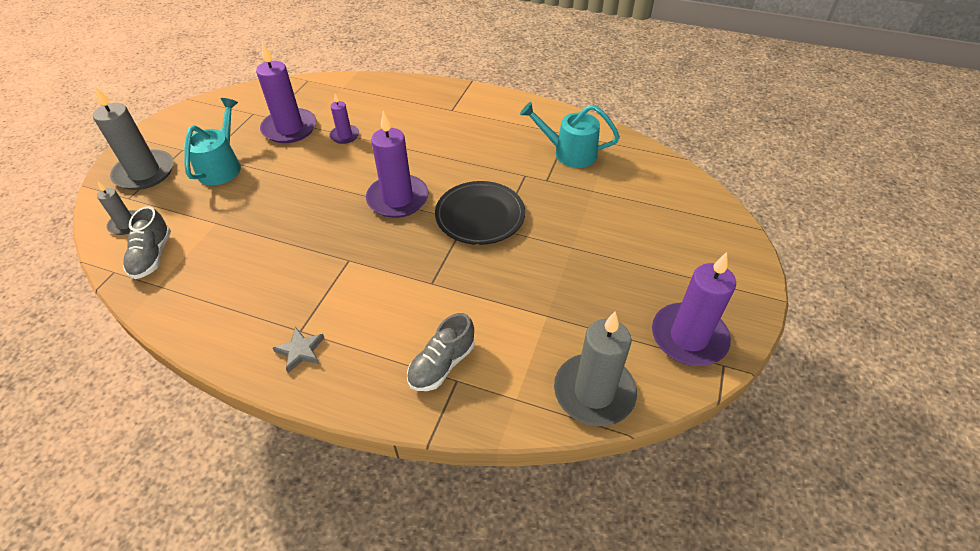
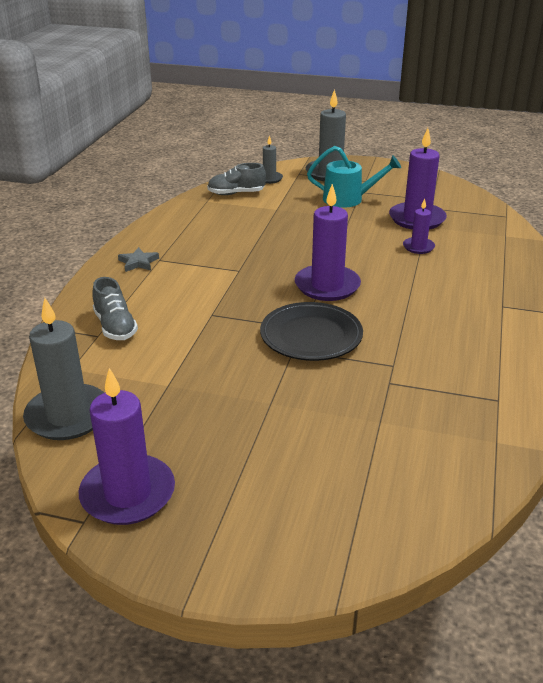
camera: 85 degrees right, 15 degrees down
grey shoe [407,313,475,391] -> grey shoe turned 150 degrees counterclockwise [92,277,138,340]
turquoise watering can [520,102,620,168] -> none

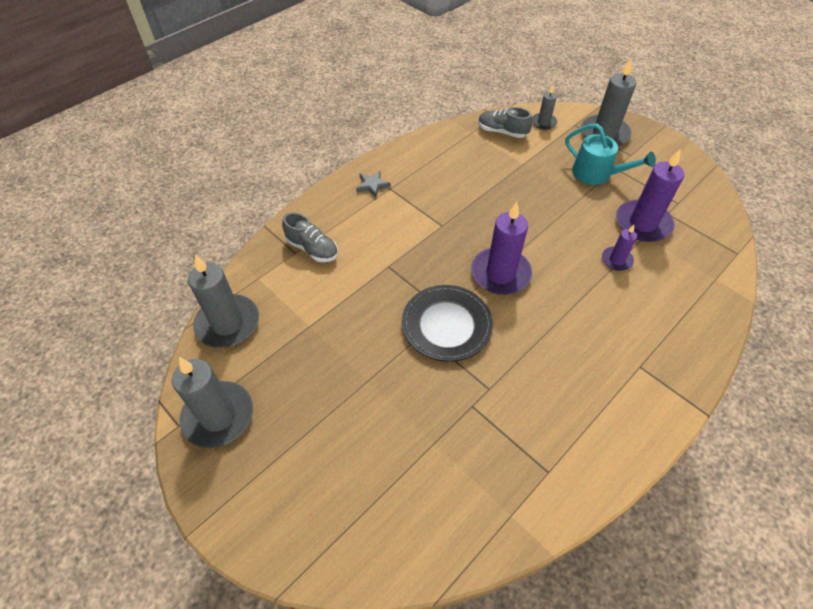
camera: 30 degrees right, 20 degrees up
purple candle [79,368,175,525] -> grey candle [172,357,253,448]
grey shoe [92,277,138,340] -> grey shoe turned 60 degrees counterclockwise [282,212,338,262]

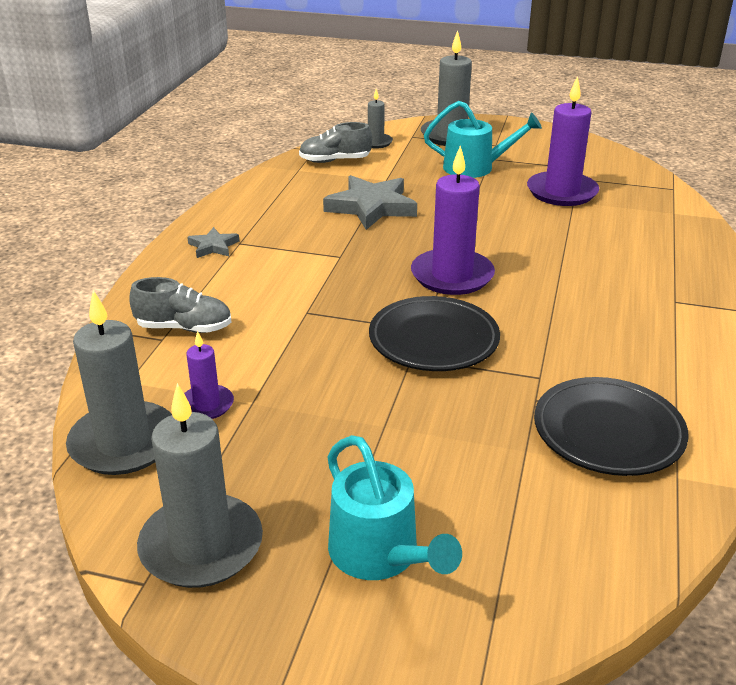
camera: 30 degrees left, 20 degrees down
purple candle [602,225,637,271] -> purple candle moved to [184,331,234,419]
none -> grey star [323,175,417,230]
none -> turquoise watering can [327,435,462,580]
none -> black plate [534,377,689,476]

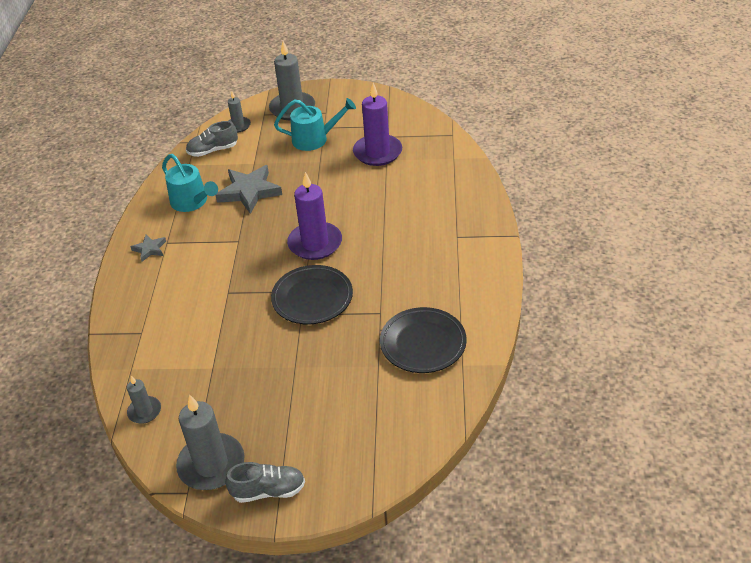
camera: 10 degrees left, 10 degrees up
grey candle [66,290,172,475] -> grey candle [127,376,161,424], size x0.53
grey shoe [129,277,232,333] -> grey shoe moved to [225,462,305,503]
purple candle [184,331,234,419] -> none
turquoise watering can [327,435,462,580] -> turquoise watering can moved to [162,154,218,212]

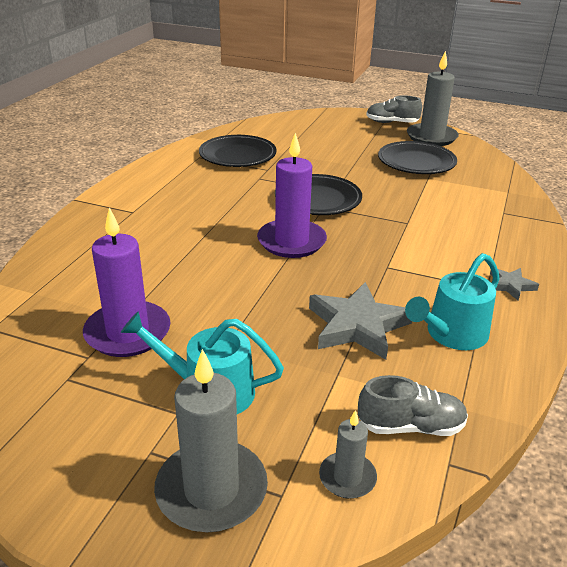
camera: 165 degrees left, 10 degrees down
grey candle [127,376,161,424] -> none
turquoise watering can [162,154,218,212] -> turquoise watering can turned 105 degrees counterclockwise [405,253,500,350]
none -> black plate [378,141,457,174]

